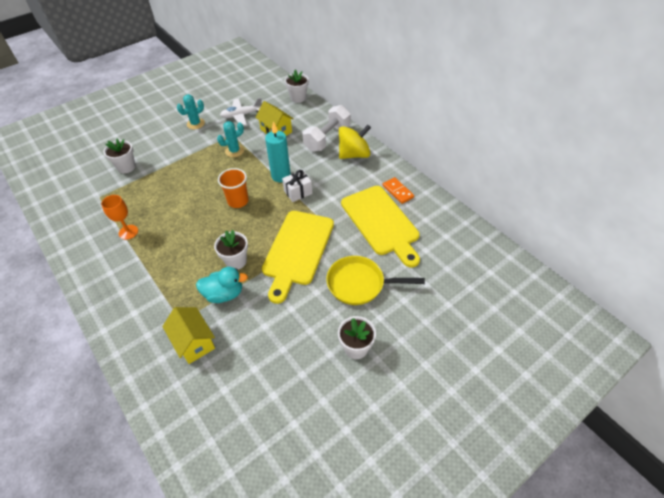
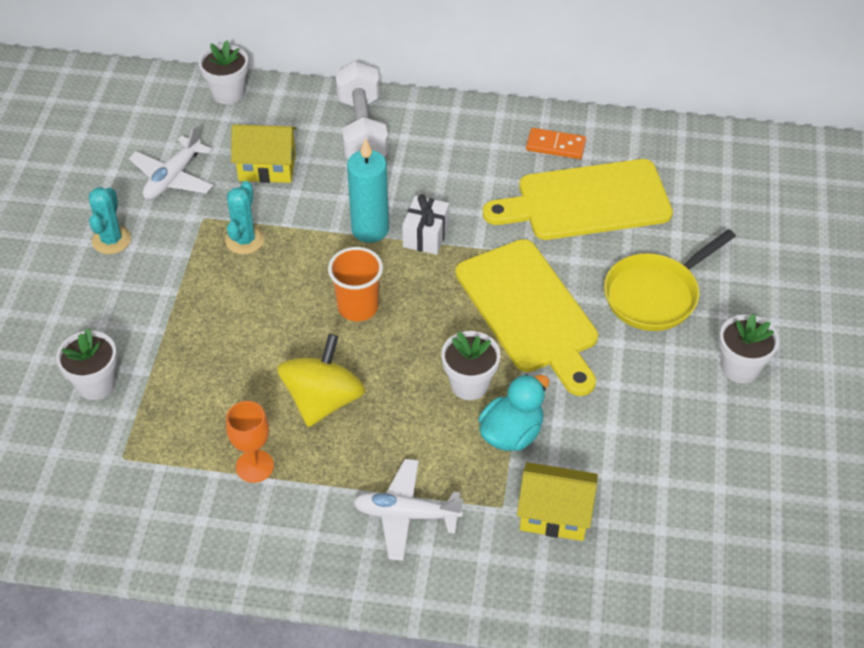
camera: 45 degrees left, 0 degrees up
yellow spinning top [339,125,371,159] -> yellow spinning top moved to [277,334,366,427]
yellow cutting board [341,186,420,268] -> yellow cutting board turned 150 degrees clockwise [483,159,673,240]
none -> white plane [353,459,463,561]

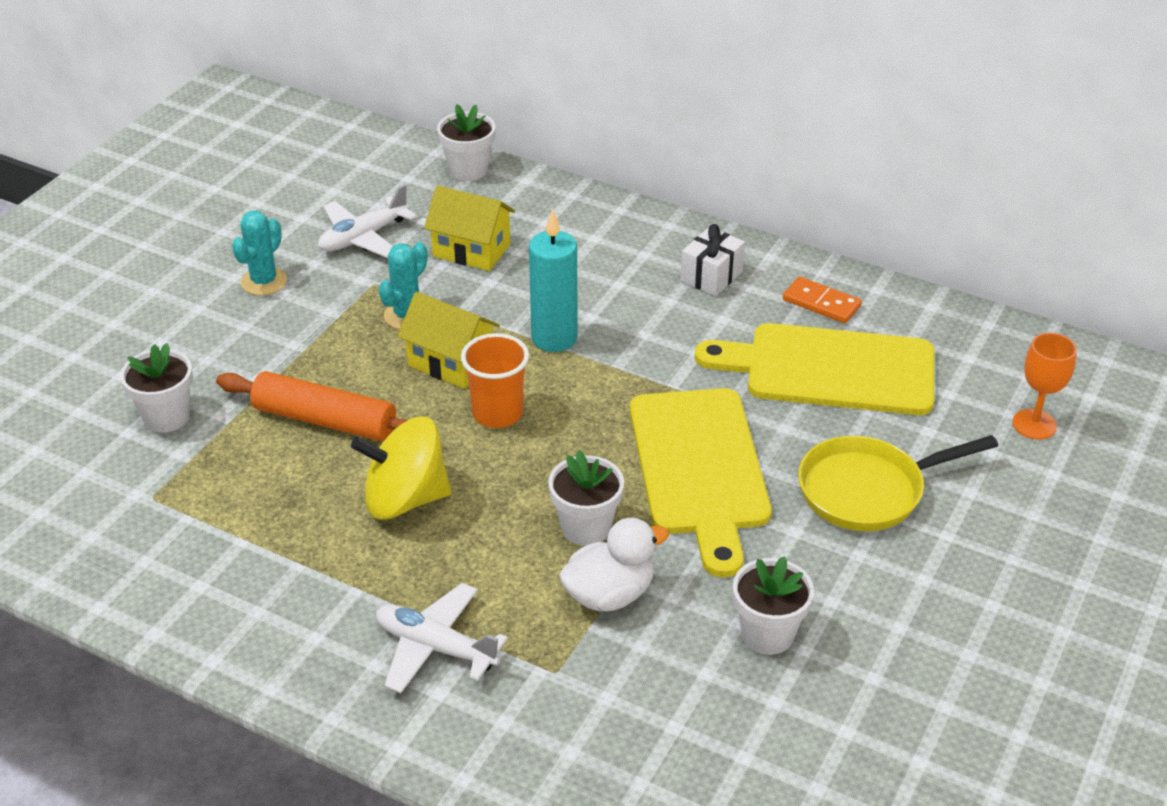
camera: 20 degrees right, 10 degrees down
orange goblet [226,401,274,483] -> orange goblet moved to [1012,333,1077,440]
yellow spinning top [277,334,366,427] -> yellow spinning top turned 135 degrees counterclockwise [351,416,451,520]
white dumbbell [335,61,388,159] -> none
white gift [402,194,449,255] -> white gift moved to [681,224,745,296]
turquoise duck [479,374,549,451] -> white duck [559,518,669,611]
yellow house [517,462,598,541] -> yellow house moved to [398,292,500,389]
white flower pot [719,314,779,383] -> white flower pot moved to [733,556,814,655]
none -> orange rolling pin [216,371,407,441]

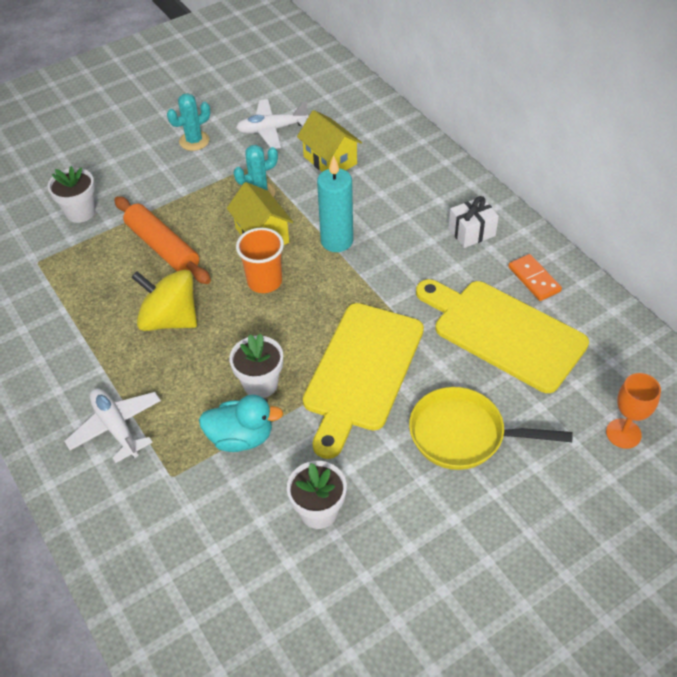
camera: 30 degrees right, 10 degrees up
white flower pot [437,105,495,181] -> none
white duck [559,518,669,611] -> turquoise duck [199,395,283,452]

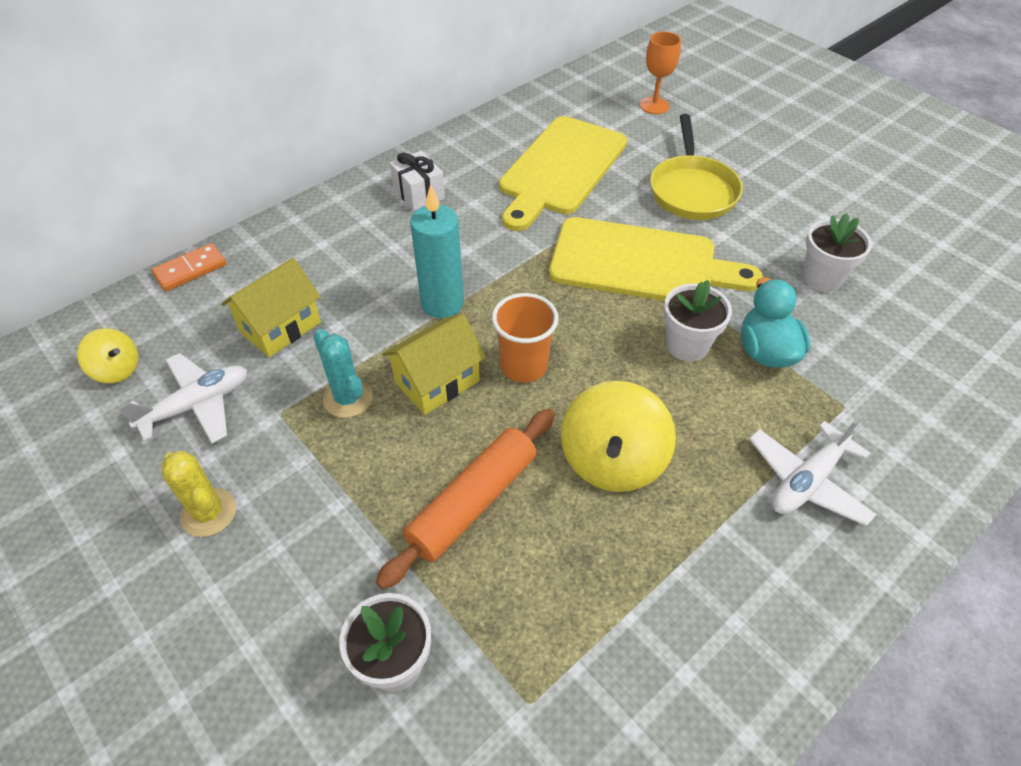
camera: 100 degrees left, 0 degrees up
turquoise cactus [167,93,210,151] -> yellow cactus [161,451,236,537]
white plane [236,99,308,149] -> white plane turned 105 degrees counterclockwise [118,353,247,443]
orange domino [508,254,562,301] -> orange domino moved to [151,243,227,291]
none -> yellow spinning top [77,328,138,383]

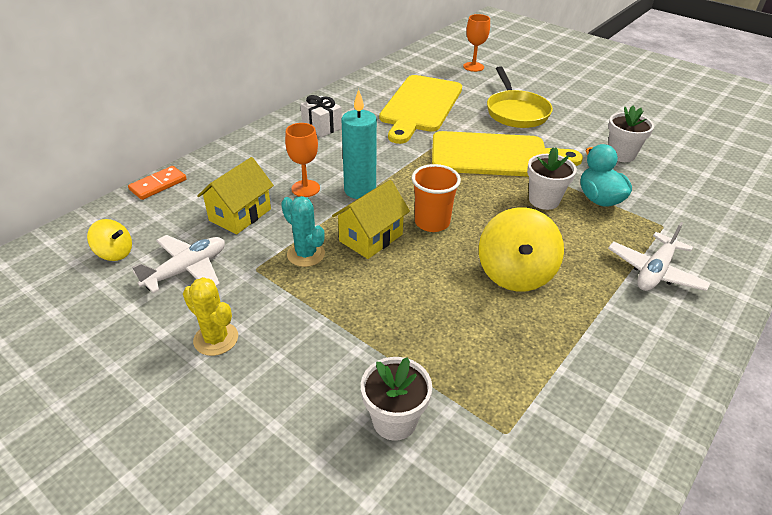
camera: 10 degrees left, 10 degrees down
orange rolling pin [376,409,555,589] -> none
none -> orange goblet [285,123,320,197]

